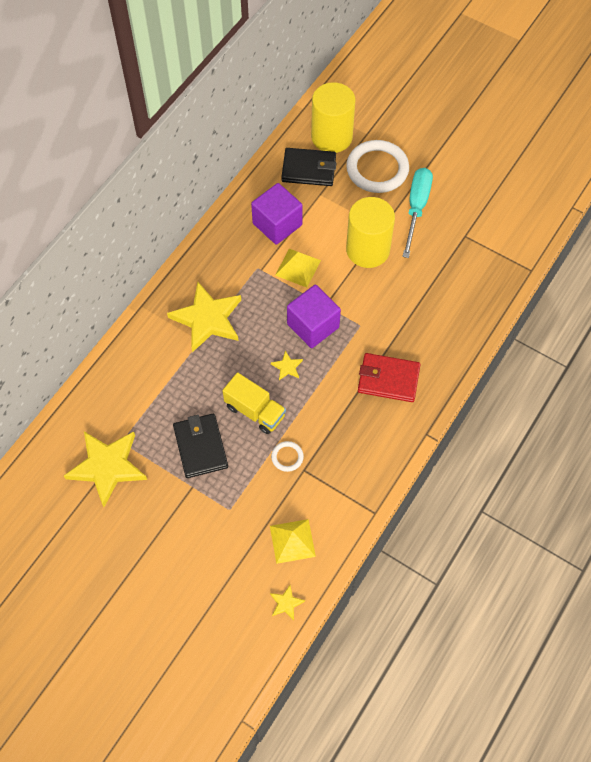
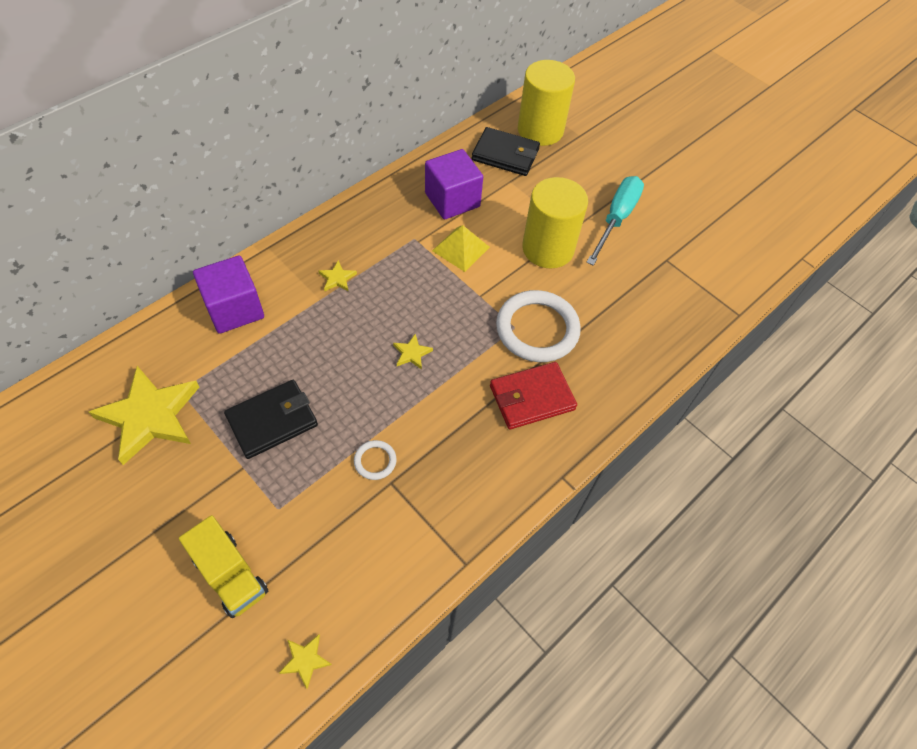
camera: 10 degrees right, 5 degrees down
yellow star [167,282,241,352] -> yellow star [318,260,357,292], size x0.42
black wallet [173,414,228,478] -> black wallet turned 60 degrees clockwise [224,380,318,459]
yellow truck [222,372,286,434] -> yellow truck moved to [179,515,268,618]
yellow pyramid [270,519,316,564] -> none
purple cube [287,285,341,348] -> purple cube moved to [193,255,264,334]
white ring [346,140,409,193] -> white ring moved to [496,290,581,362]
red wallet [358,353,421,402] -> red wallet turned 45 degrees counterclockwise [490,362,577,430]

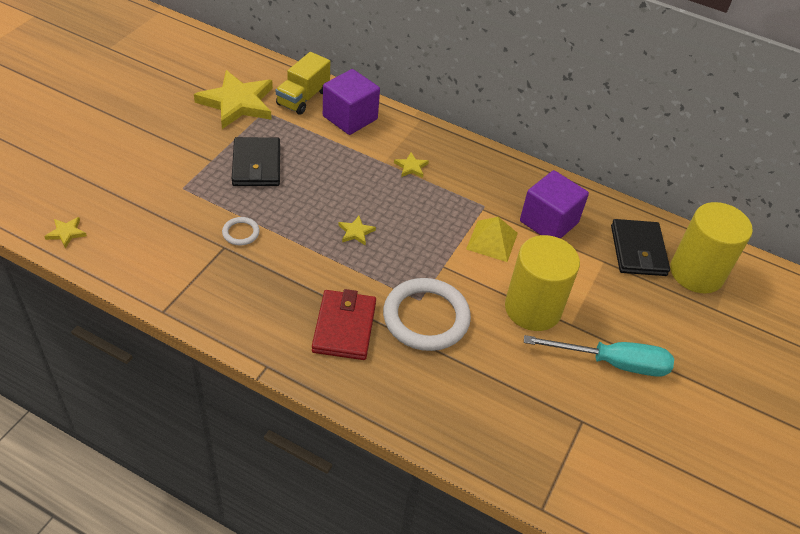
camera: 70 degrees right, 10 degrees down
yellow truck [179,515,268,618] -> yellow truck moved to [276,52,330,115]
black wallet [224,380,318,459] -> black wallet turned 45 degrees clockwise [232,137,280,186]
red wallet [490,362,577,430] -> red wallet turned 45 degrees clockwise [312,289,376,360]

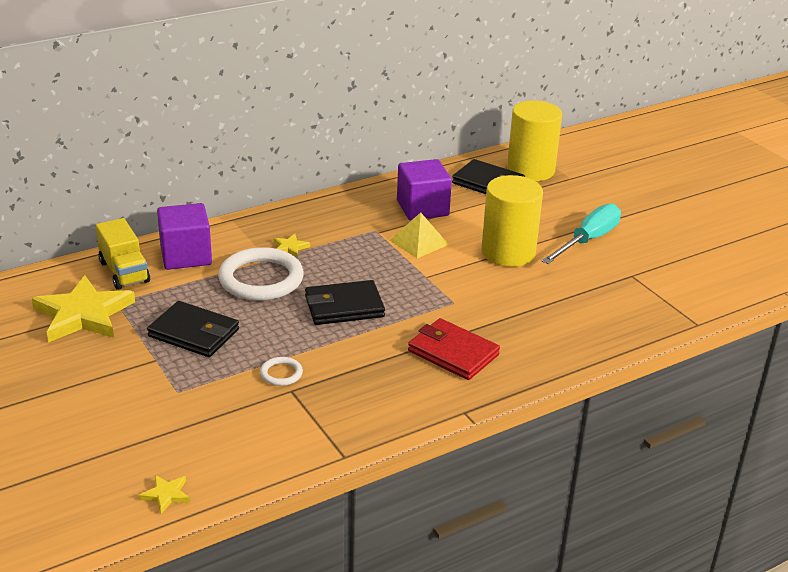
camera: 55 degrees left, 15 degrees down
yellow star [338,216,376,246] -> black wallet [305,280,385,325]
white ring [383,278,471,351] -> white ring moved to [218,247,304,301]

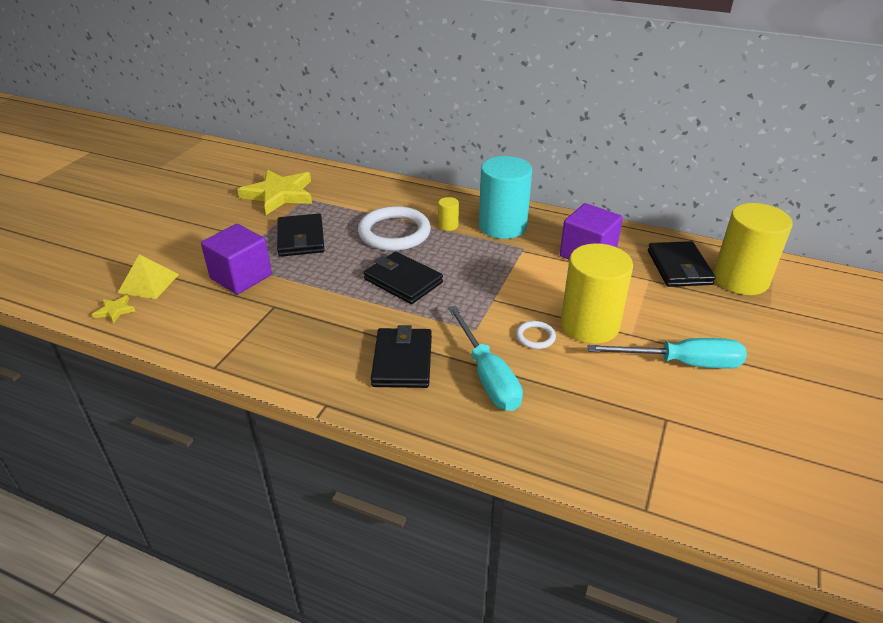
camera: 55 degrees right, 5 degrees up
yellow truck [96,218,150,290] -> none
purple cube [157,203,212,270] -> purple cube moved to [201,224,272,294]
white ring [260,357,303,386] -> white ring moved to [516,321,556,349]
yellow star [274,234,310,258] -> yellow cylinder [438,197,459,231]
yellow pyramid [390,212,449,258] -> yellow pyramid moved to [118,254,179,299]
red wallet [408,318,500,380] -> black wallet [371,325,432,388]
none -> turquoise screwdriver [448,306,523,411]
none -> turquoise cylinder [479,156,532,239]

